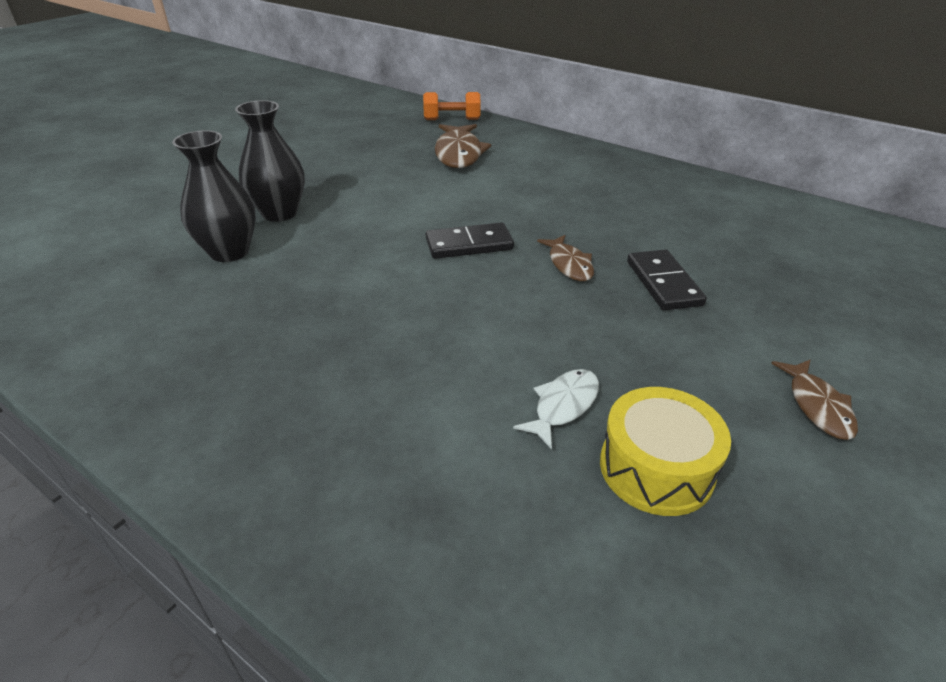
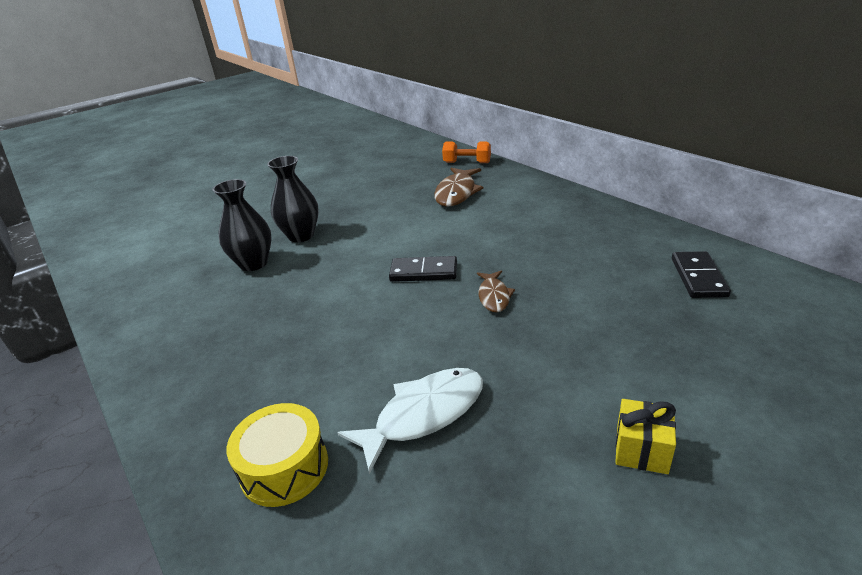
camera: 20 degrees right, 5 degrees down
white fish [513,369,599,449] -> white fish [338,368,483,474], size x1.70
yellow drum [600,387,731,516] -> yellow drum moved to [227,403,328,507]
black domino [627,249,707,311] -> black domino moved to [672,251,731,298]
brown fish [771,360,858,440] -> yellow gift [615,399,676,474]

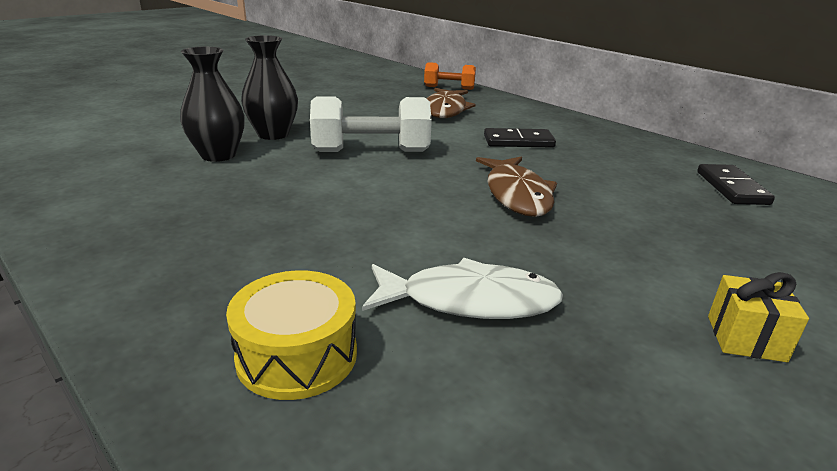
camera: 10 degrees left, 5 degrees down
white fish [338,368,483,474] -> white fish turned 45 degrees clockwise [362,258,563,319]
black domino [389,256,457,282] -> black domino moved to [484,128,556,148]
brown fish [477,270,515,312] -> brown fish [476,157,557,217], size x1.70
none -> white dumbbell [310,96,432,152]

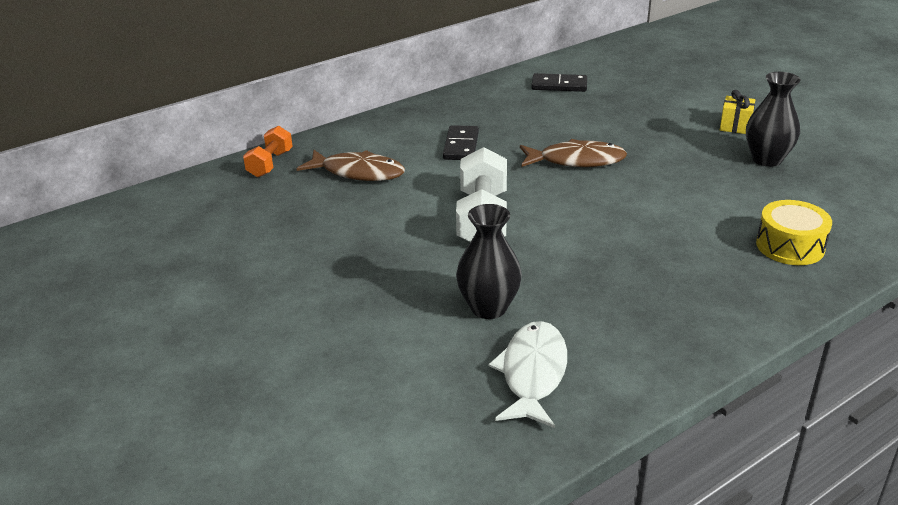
camera: 80 degrees left, 5 degrees up
black vase [241,35,298,140] -> black vase moved to [746,72,801,167]
white fish [362,258,563,319] -> white fish moved to [488,321,567,428]

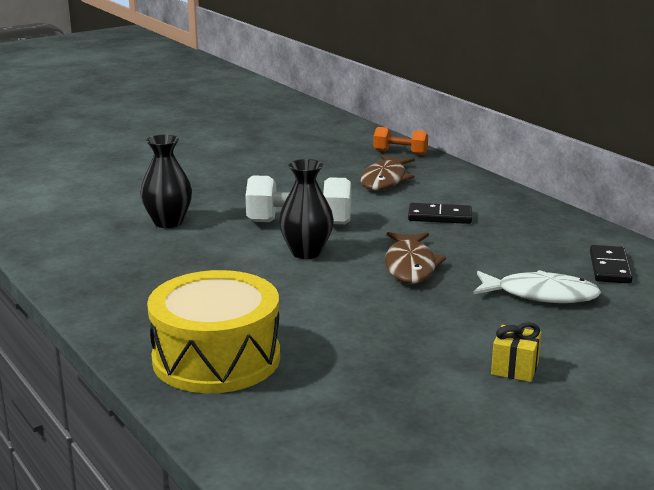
camera: 90 degrees right, 10 degrees down
white fish [488,321,567,428] -> white fish moved to [473,270,601,303]
black vase [746,72,801,167] -> black vase moved to [279,159,334,259]
yellow drum [756,200,832,265] -> yellow drum [147,270,280,393], size x1.73

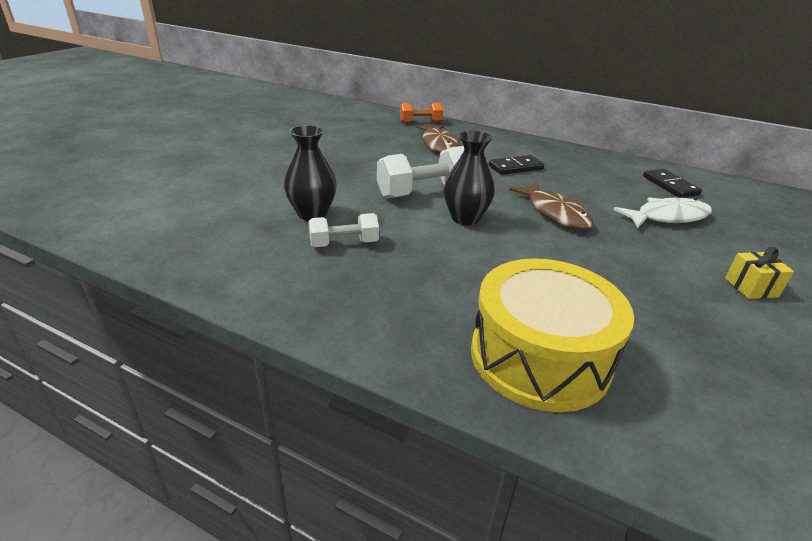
camera: 30 degrees left, 10 degrees up
none -> white dumbbell [308,213,379,247]

